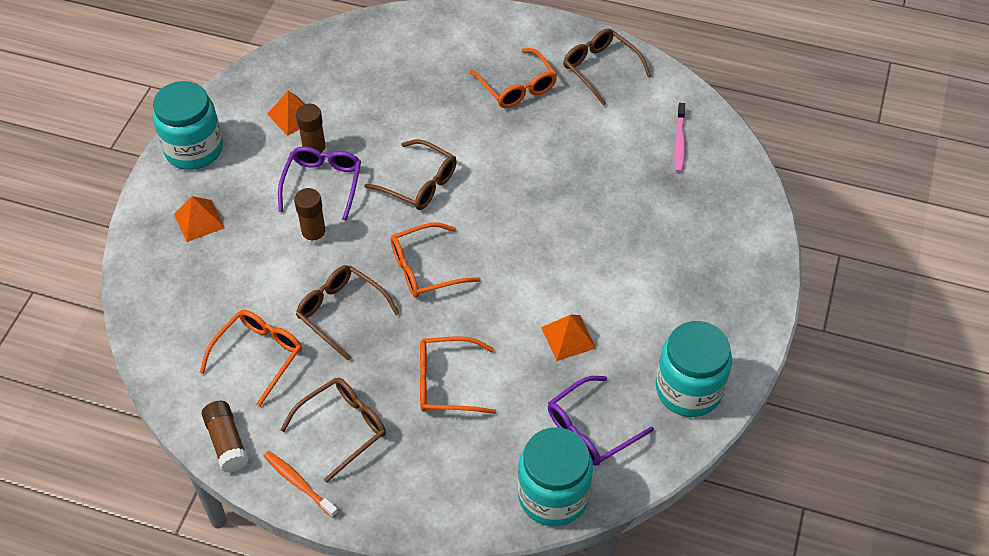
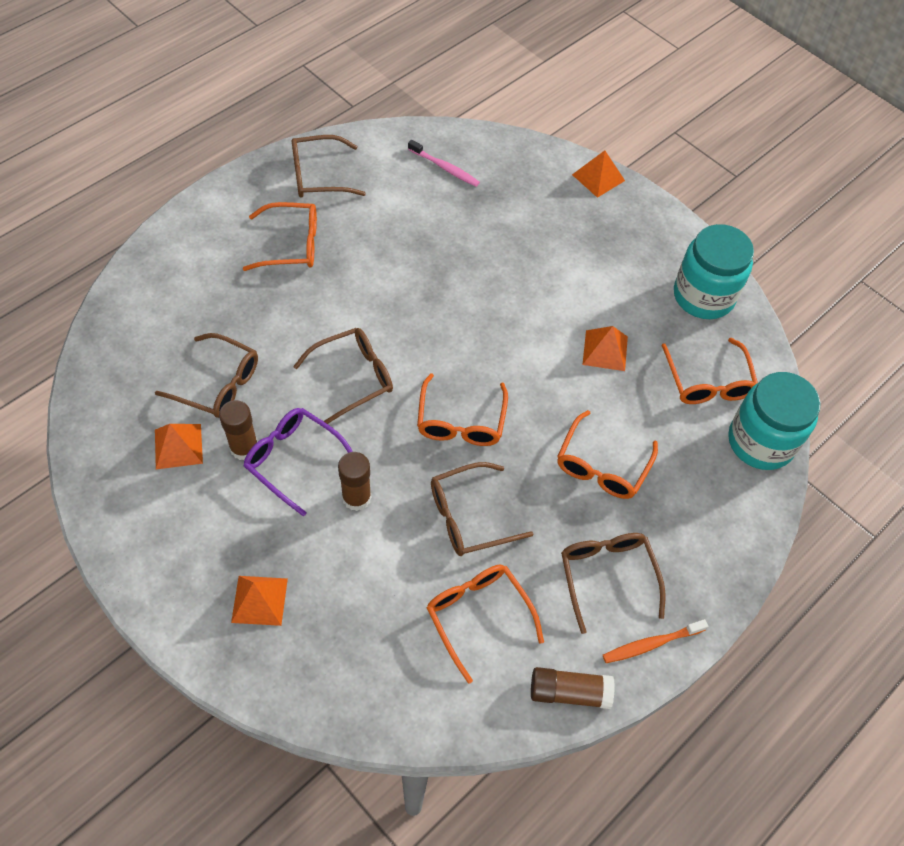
camera: 65 degrees left, 5 degrees up
turquoise jar [153,81,223,170] -> none
purple glasses [548,376,654,466] -> orange glasses [661,338,758,404]
none -> brown glasses [155,333,258,418]
none -> orange pyramid [572,150,625,198]

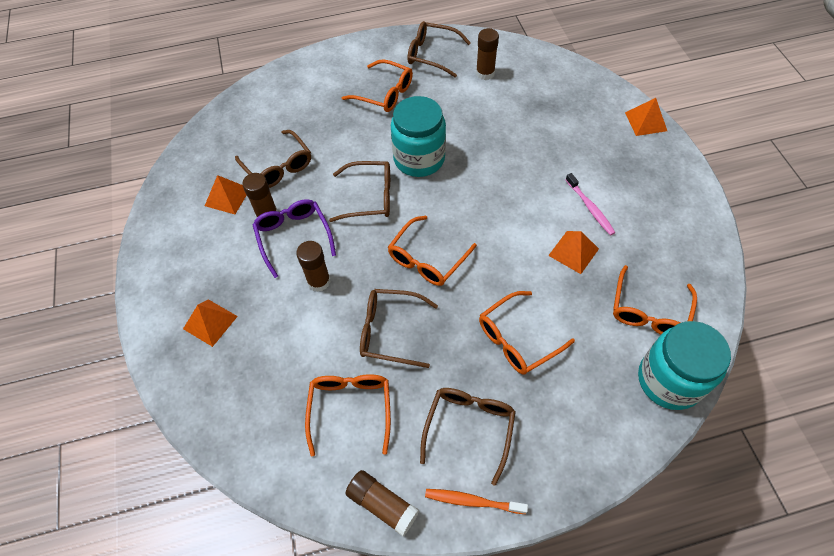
camera: 35 degrees right, 0 degrees up
pink toothbrush [408,140,480,187] -> pink toothbrush moved to [566,173,616,236]
turquoise jar [674,224,754,319] -> turquoise jar moved to [391,96,446,177]
none -> brown glue stick [476,28,499,80]

